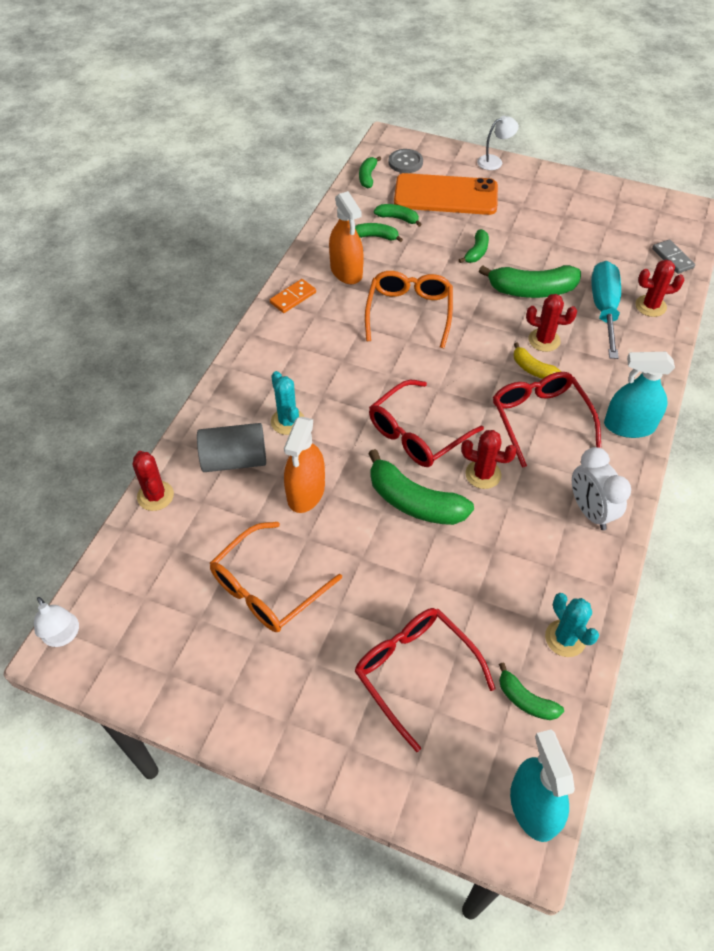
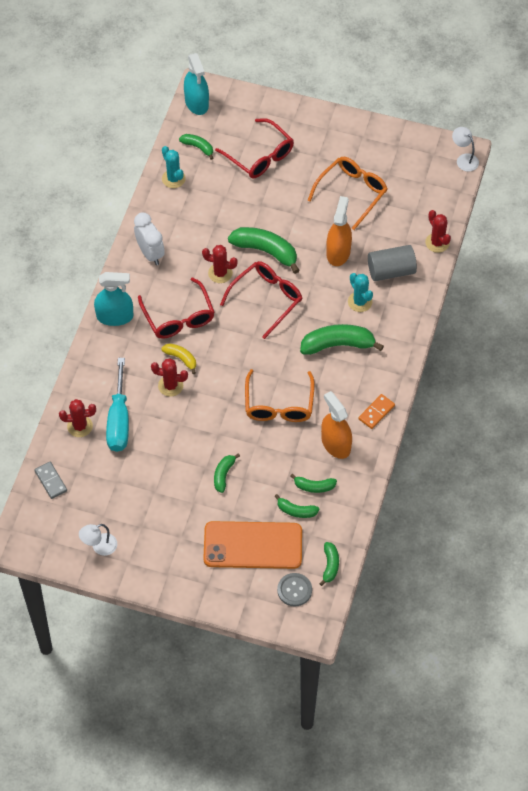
camera: 175 degrees right, 5 degrees up
white lamp [477,116,519,170] -> white lamp moved to [79,524,117,556]
green banana [479,265,581,298] -> green banana moved to [300,324,384,355]

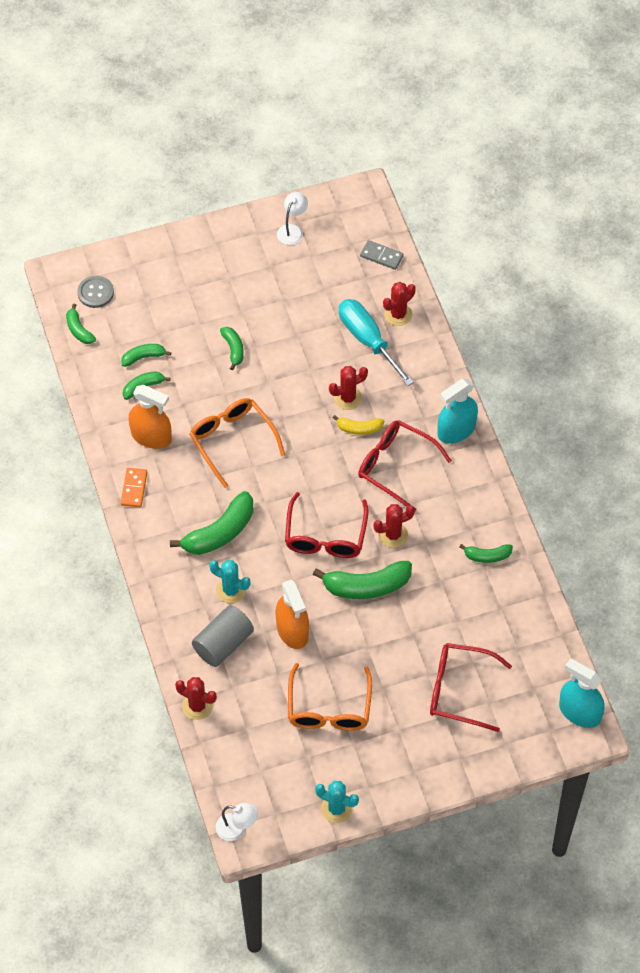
camera: 145 degrees right, 0 degrees up
white clock [134,212,165,265] -> none
turquoise cactus [162,146,186,188] -> turquoise cactus moved to [315,781,359,823]
green banana [179,134,213,160] -> green banana moved to [459,544,513,563]
orange phone [203,521,302,569] -> none

